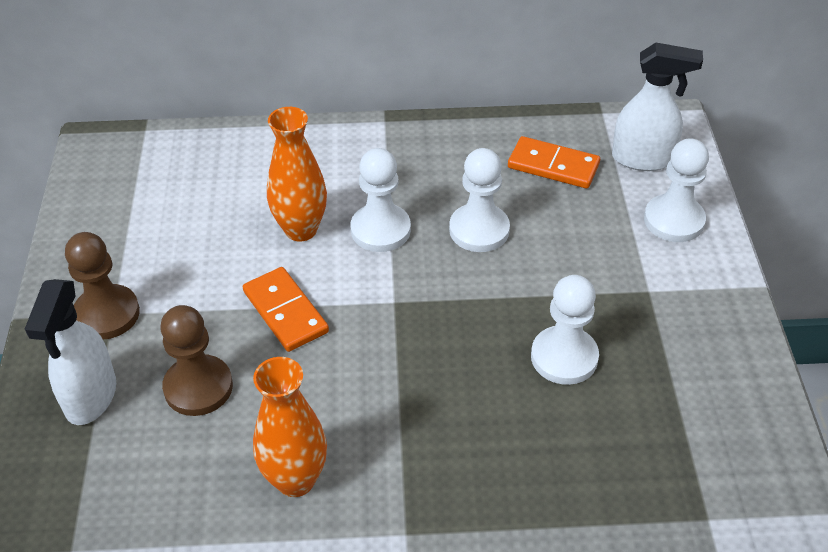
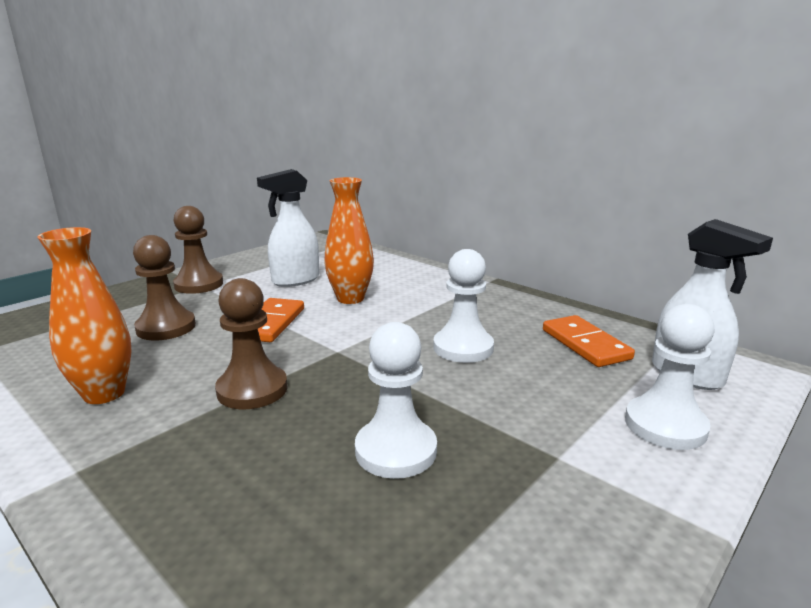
camera: 45 degrees right, 25 degrees down
white spray bottle [25,279,116,425] -> white spray bottle moved to [257,169,319,287]
white pawn [350,148,411,252] -> none
none -> brown pawn [215,278,288,409]

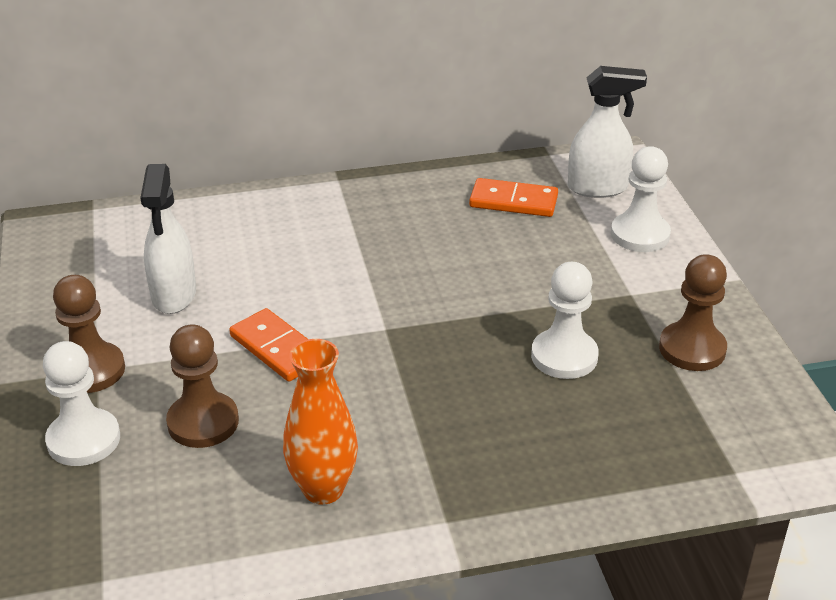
camera: 55 degrees left, 15 degrees up
brown pawn [215,278,288,409] -> brown pawn moved to [659,254,727,371]
orange vase [324,177,374,304] -> none
white pawn [433,249,494,363] -> white pawn moved to [43,341,120,466]

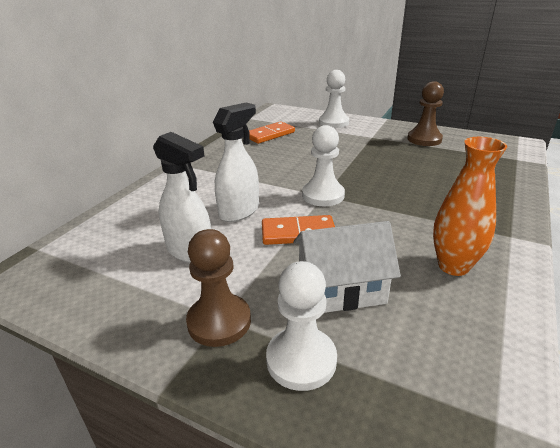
camera: 50 degrees left, 5 degrees down
brown pawn [166,324,239,448] -> white house [293,221,401,313]
white pawn [531,262,599,379] -> white pawn moved to [302,125,345,206]
white spray bottle [568,66,647,198] -> white spray bottle moved to [213,103,259,222]

